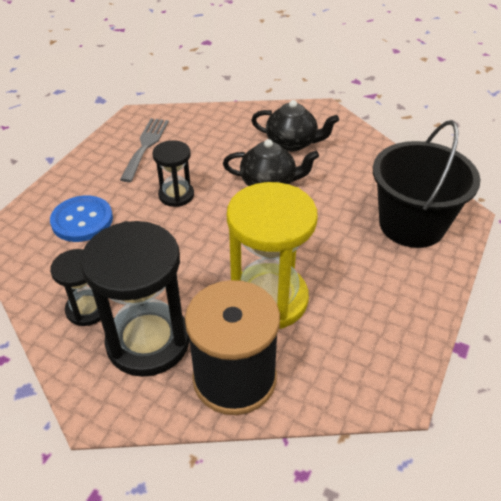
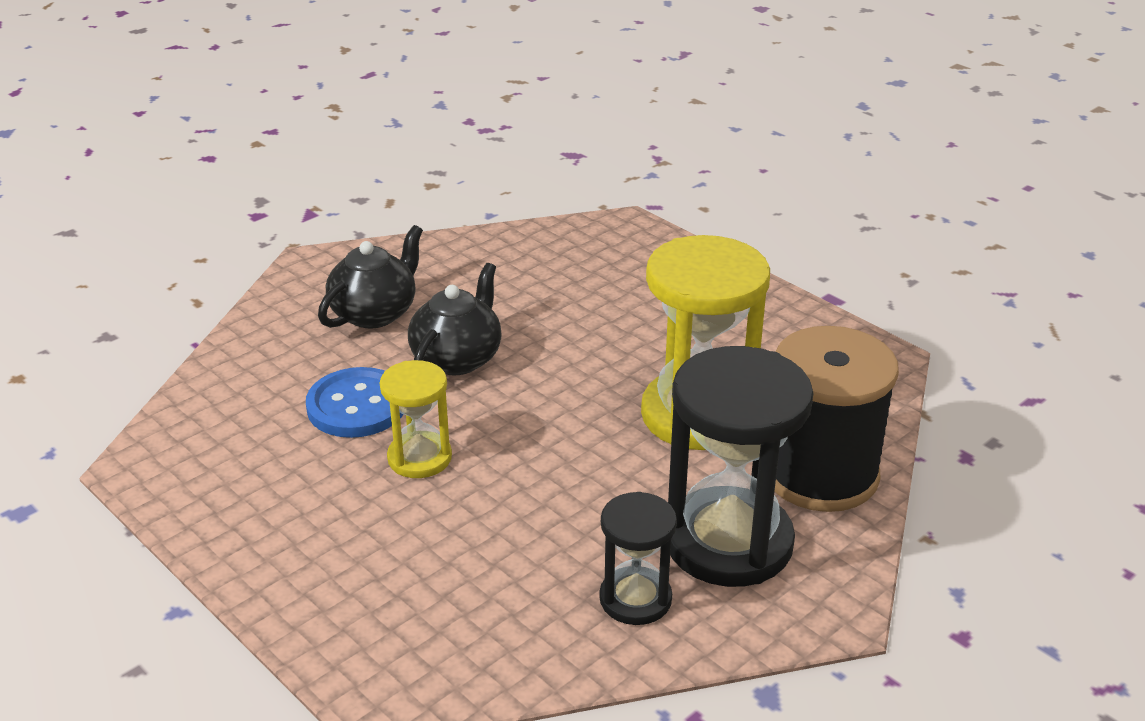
camera: 70 degrees left, 10 degrees down
blue button [50,195,113,242] -> blue button moved to [306,367,404,438]
grey fork [120,118,169,182] -> none
black hourglass [152,140,194,207] -> yellow hourglass [380,360,452,478]
black bucket [373,120,480,248] -> none

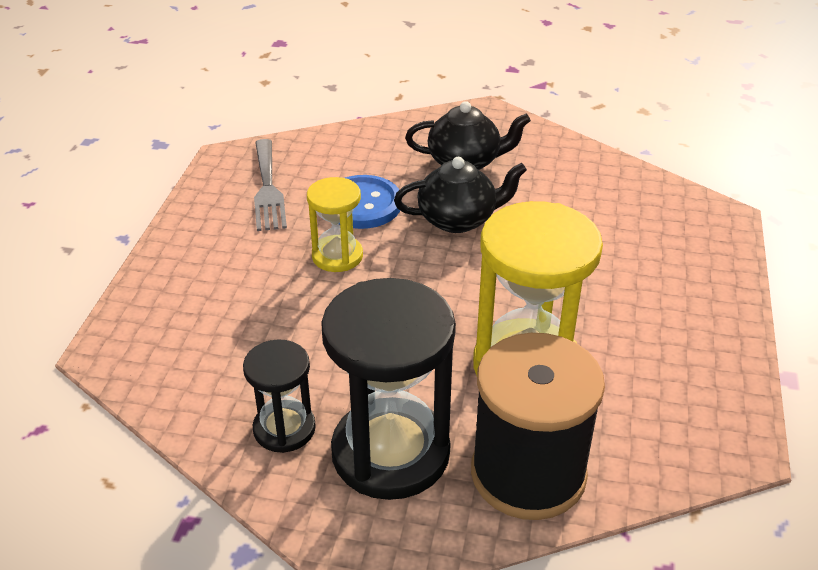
camera: 55 degrees right, 5 degrees up
none -> grey fork [254,139,287,231]

